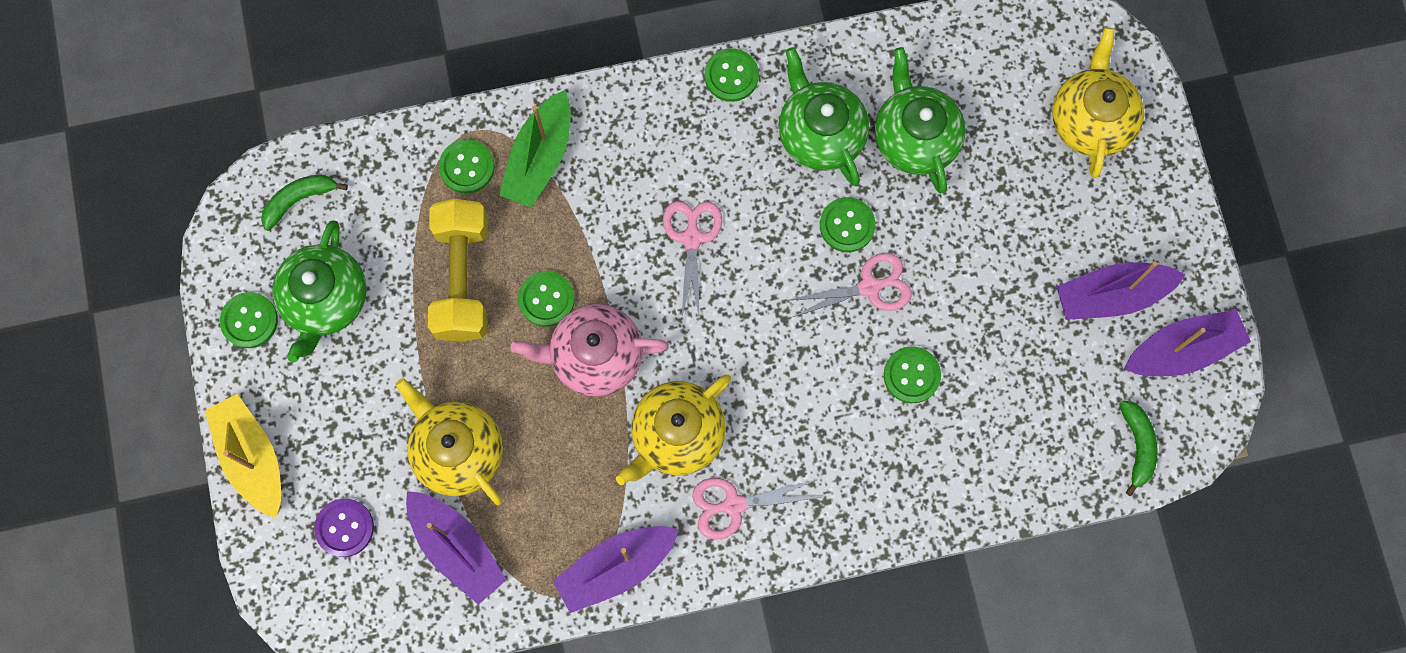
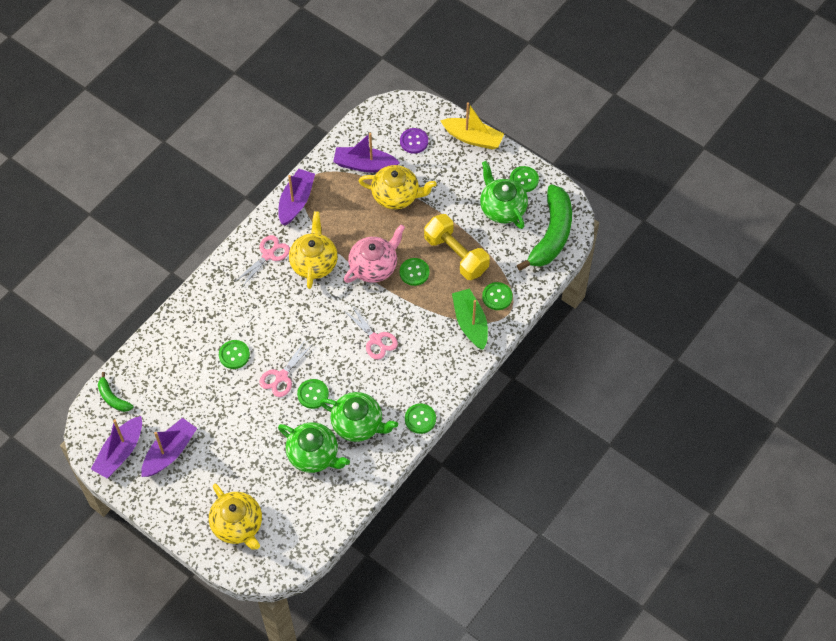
camera: 140 degrees right, 15 degrees down
green banana [261,174,348,231] -> green banana [517,184,572,271], size x2.14

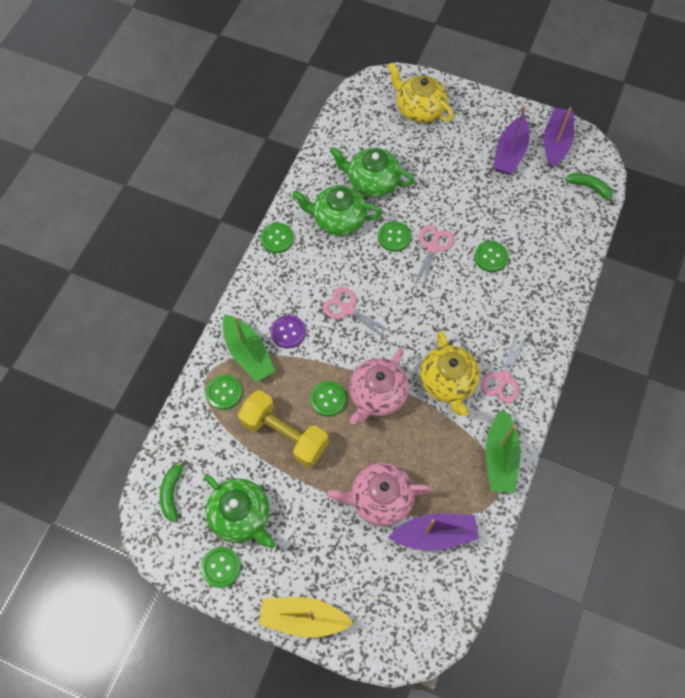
camera: 165 degrees right, 5 degrees up
purple boat [278,169,315,225] -> green boat [486,409,521,493]
yellow teapot [359,165,437,209] -> pink teapot [327,463,432,526]
purple button [400,128,428,154] -> purple button moved to [271,315,306,348]
green banana [517,184,572,271] -> green banana [160,460,188,523], size x0.47

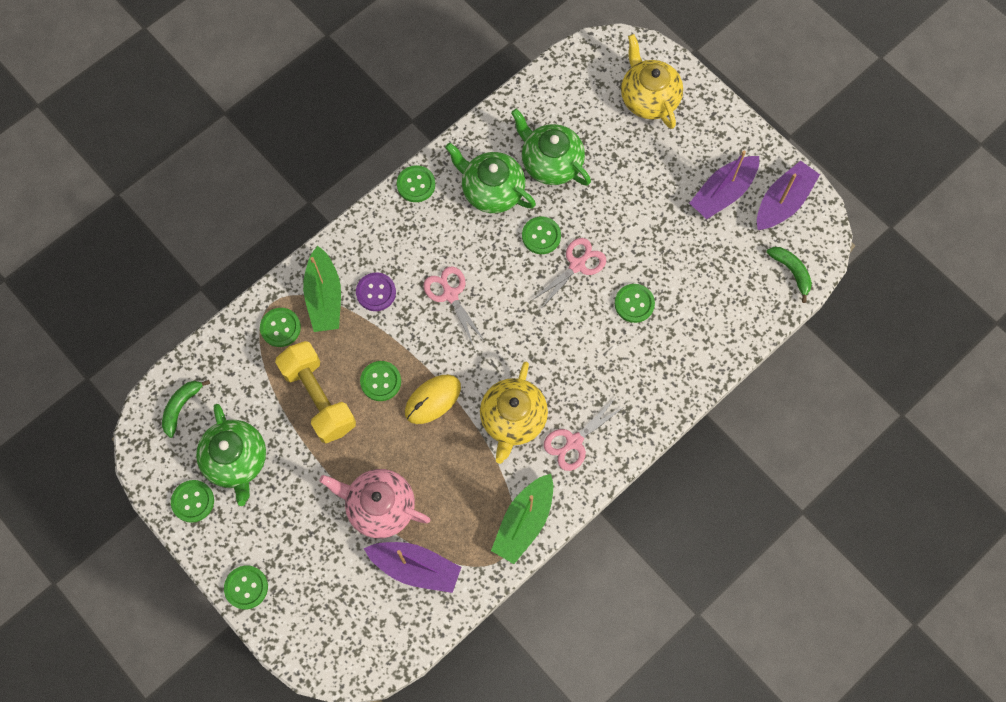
camera: 25 degrees right, 5 degrees up
yellow boat [259,597,353,638] -> green button [224,565,268,610]
pink teapot [349,349,409,424] -> yellow mouse [405,375,461,424]

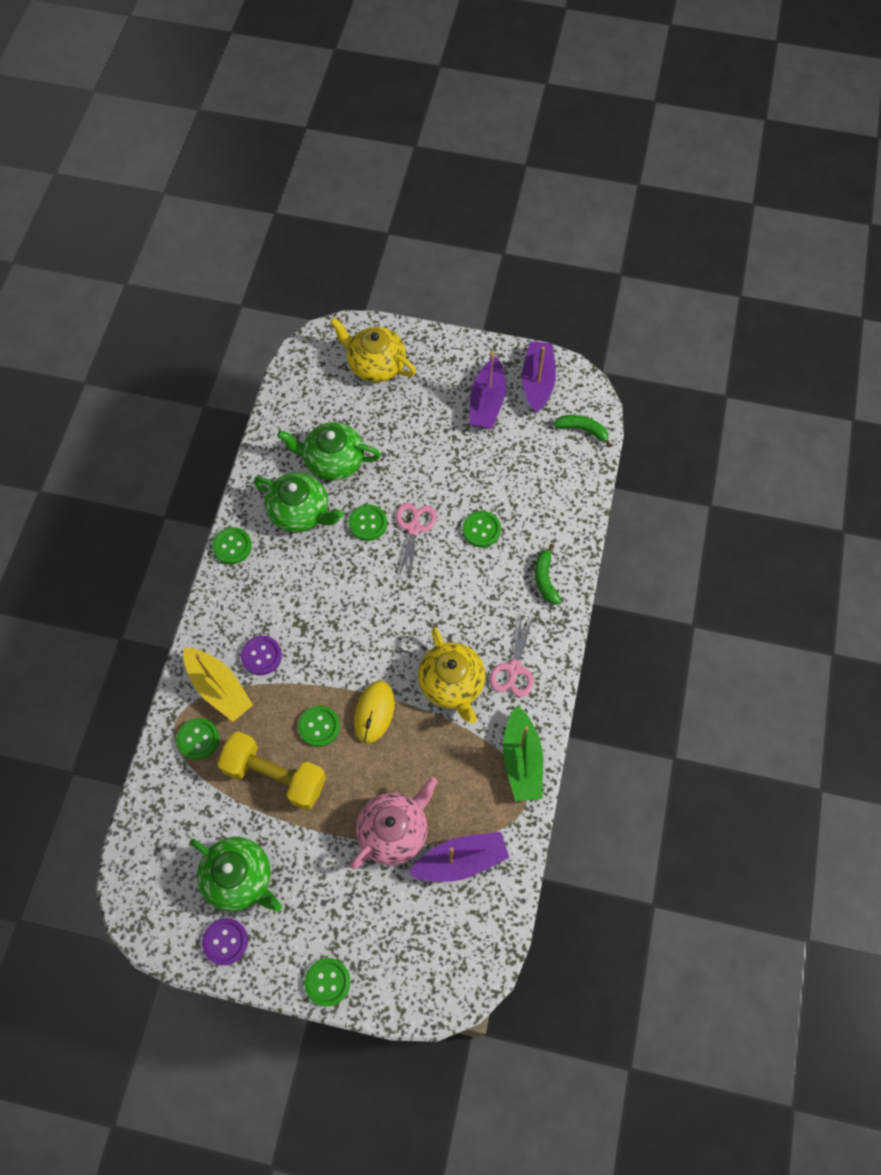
camera: 35 degrees left, 5 degrees down
green banana [162,380,210,438] -> green banana moved to [535,544,562,605]
green button [171,480,214,523] -> purple button [202,918,248,965]
green boat [303,246,341,332] -> yellow boat [183,648,253,722]
pink teapot [319,469,430,538] -> pink teapot turned 150 degrees clockwise [350,777,438,869]
pink scissors [424,266,484,347] -> none
green teapot [445,143,536,213] -> green teapot turned 150 degrees counterclockwise [254,472,344,533]

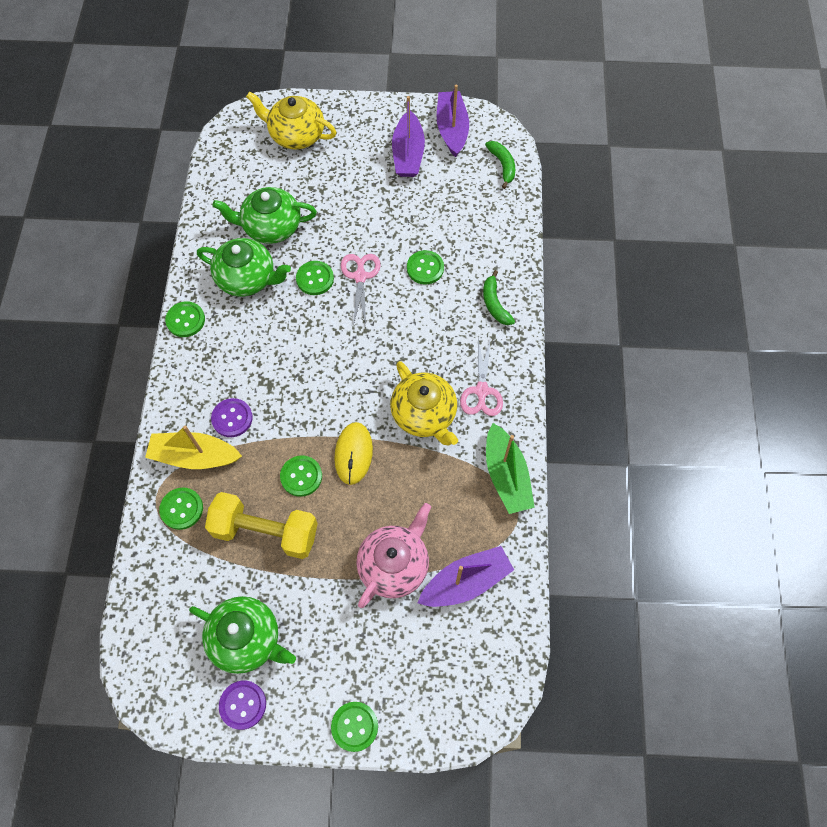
camera: 10 degrees left, 0 degrees up
yellow boat [183,648,253,722] -> yellow boat turned 150 degrees clockwise [145,426,242,469]
green banana [553,415,612,447] -> green banana turned 60 degrees clockwise [485,141,515,189]

